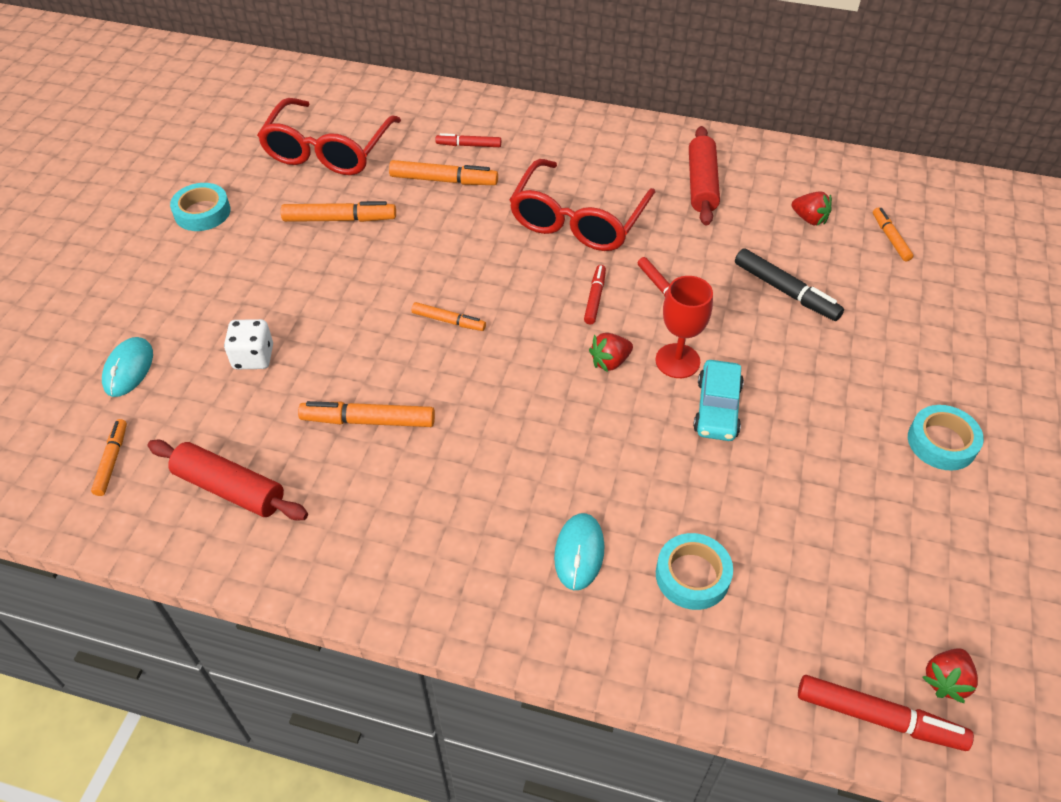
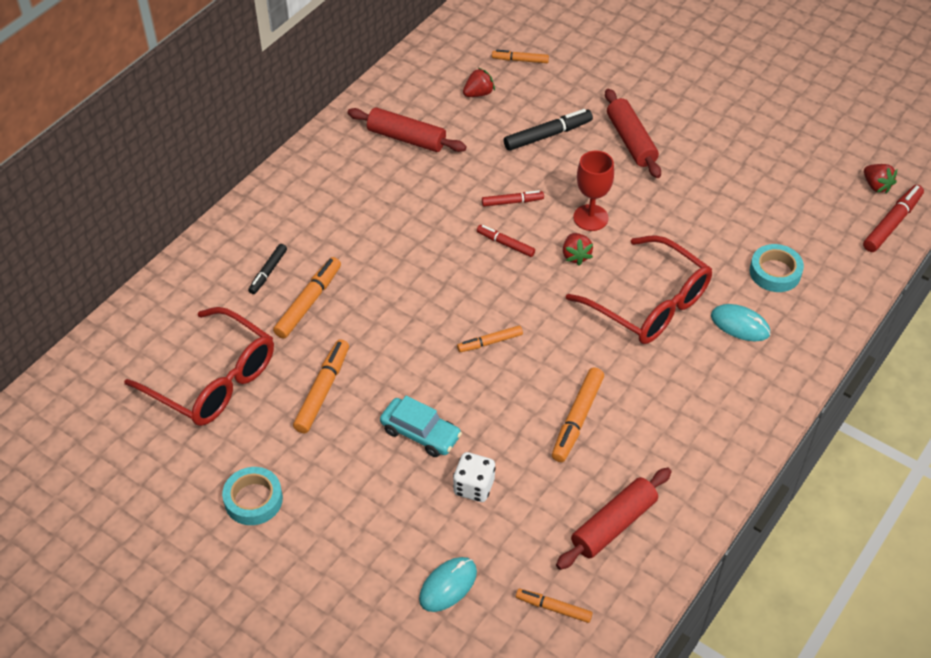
camera: 70 degrees left, 0 degrees up
turquoise mouse [102,337,153,397] -> turquoise mouse turned 75 degrees counterclockwise [419,557,477,612]
orange marker [411,302,486,331] -> orange marker turned 150 degrees counterclockwise [457,325,523,352]
red marker [435,133,501,147] -> black marker [248,244,287,294]
red glasses [510,159,655,251] -> red glasses moved to [566,235,712,344]
turquoise car [693,360,744,441] -> turquoise car moved to [380,396,462,457]
turquoise tape [908,405,984,470] -> none
none -> red rolling pin [605,89,661,178]

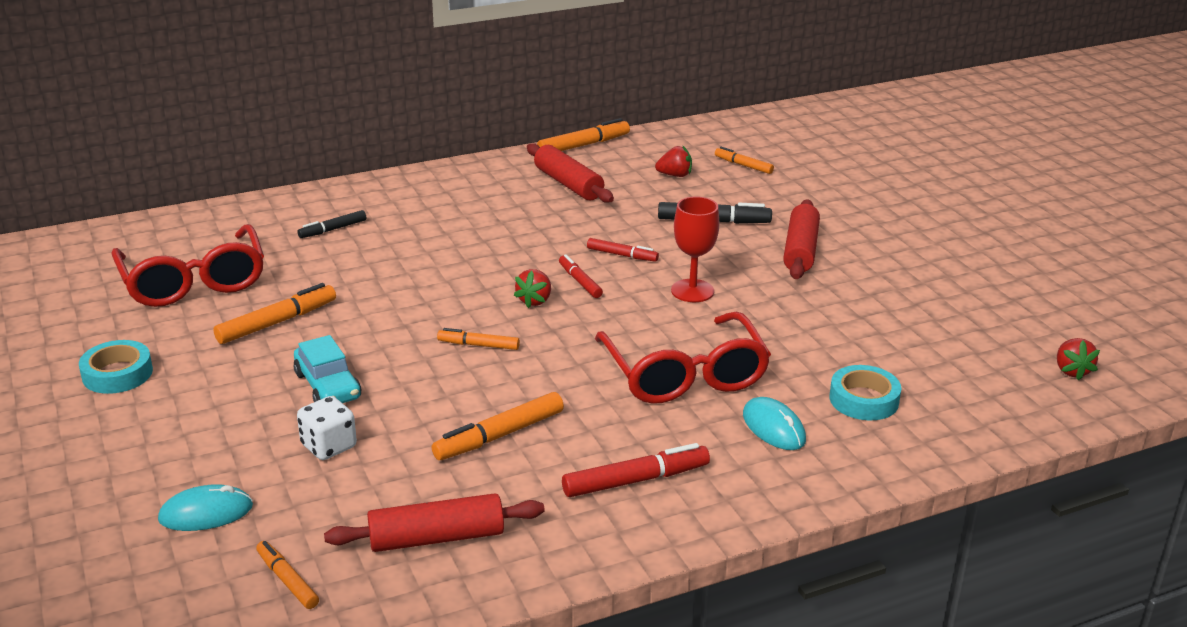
camera: 30 degrees right, 20 degrees down
orange marker [273,257,341,339] -> orange marker moved to [537,118,630,151]
red strawberry [563,233,593,266] -> red strawberry moved to [513,269,551,308]
red marker [863,185,924,252] -> red marker moved to [562,443,710,497]

